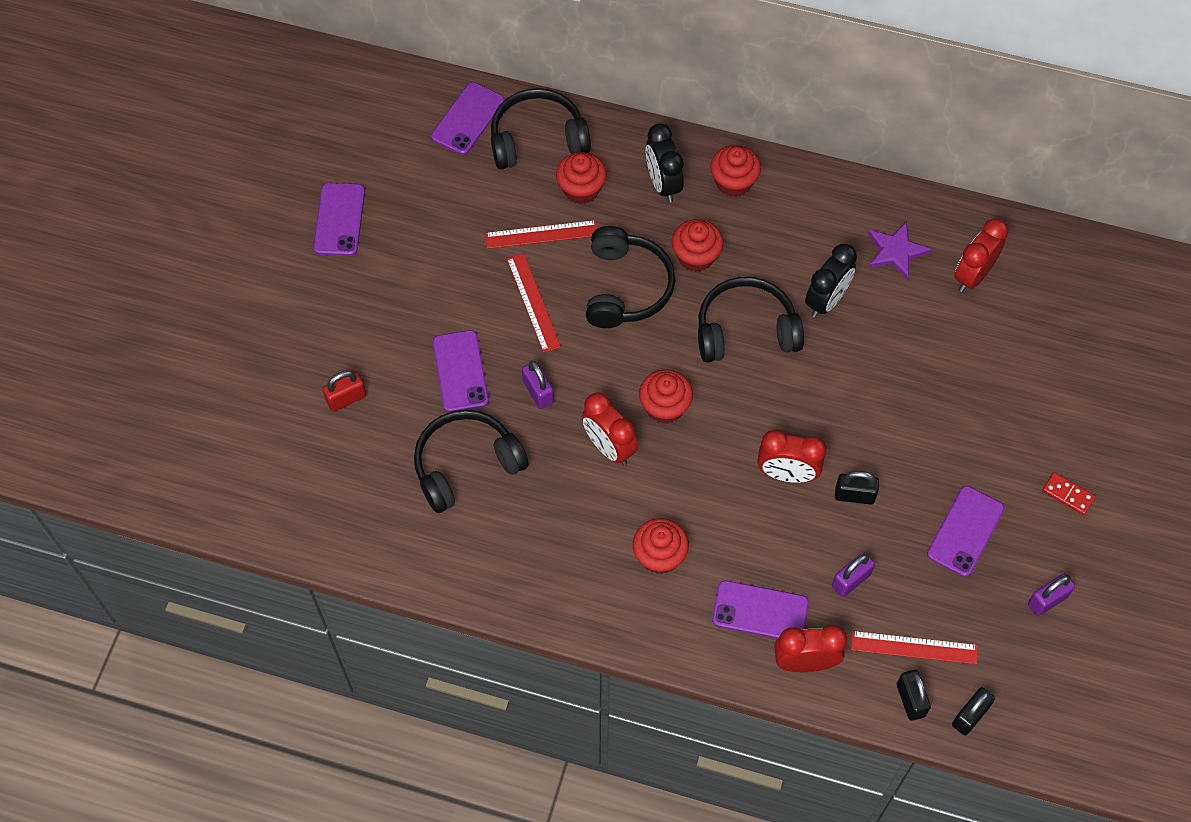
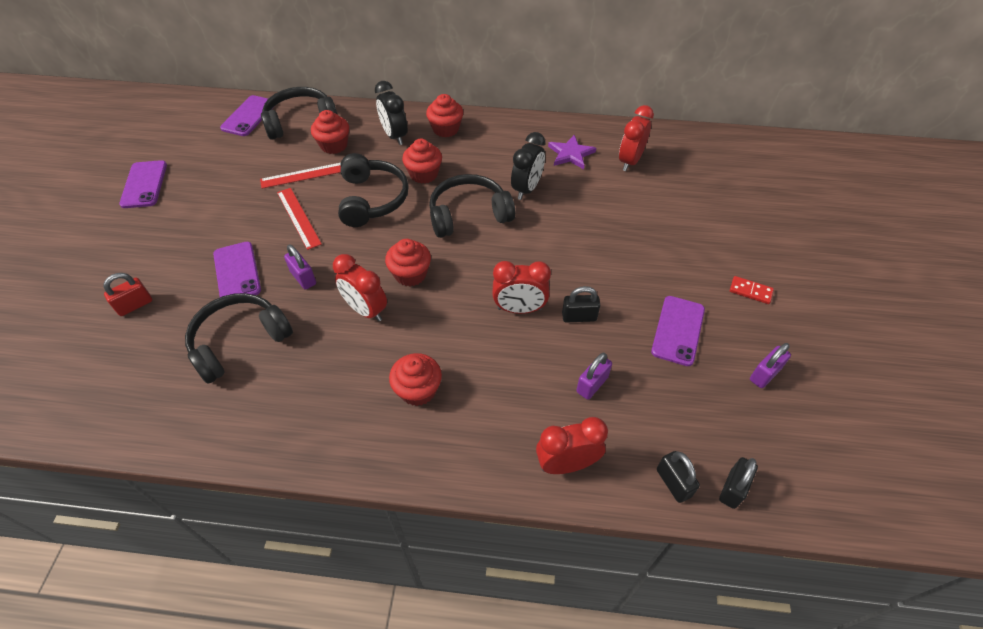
camera: 10 degrees left, 10 degrees down
purple phone [712,580,809,639] -> none
red ruler [851,631,978,664] -> none

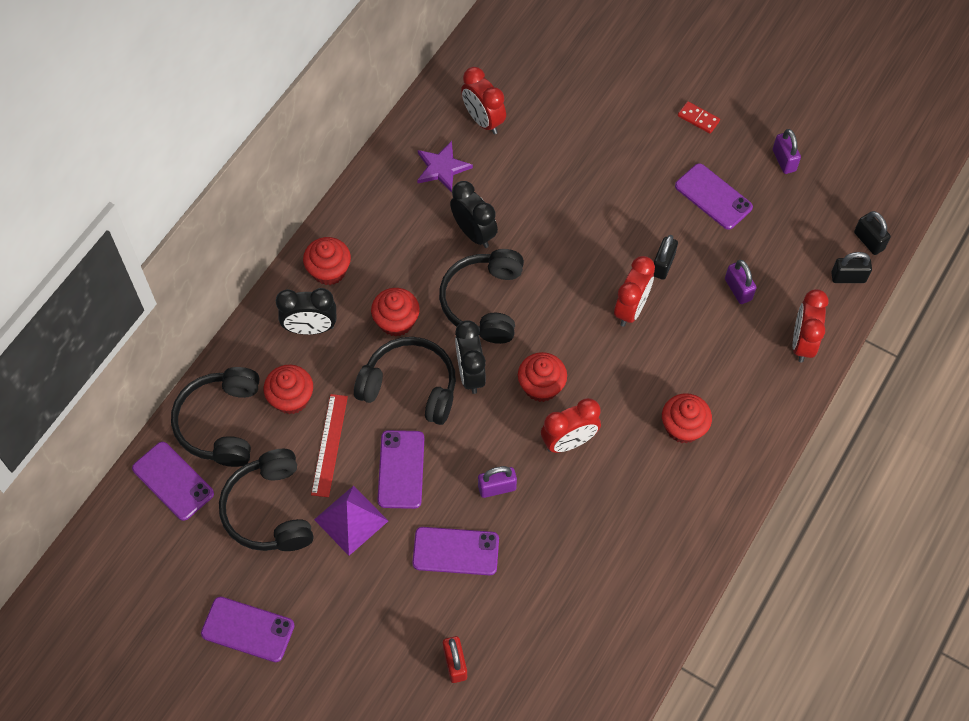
camera: 65 degrees left, 10 degrees up
black headphones [185,293,293,384] -> black headphones moved to [219,449,314,551]
red ruler [277,188,322,250] -> purple phone [377,430,424,509]
red domino [730,276,774,304] -> red domino turned 75 degrees clockwise [678,101,720,134]
none -> purple pyramid [314,485,388,556]
none -> black clock [455,320,486,394]

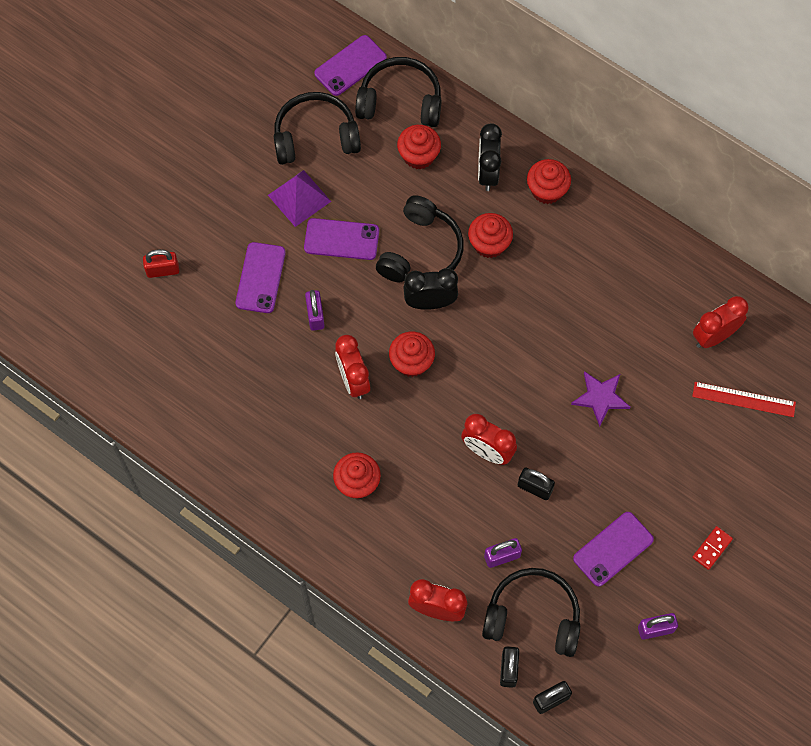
camera: 95 degrees right, 5 degrees up
purple phone [201,597,295,662] -> none
red ruler [311,394,348,497] -> red ruler moved to [692,382,796,417]
purple star [417,141,473,193] -> purple star moved to [571,371,630,426]
black headphones [439,249,524,344] -> black headphones moved to [482,568,581,657]
black clock [450,181,498,248] -> none

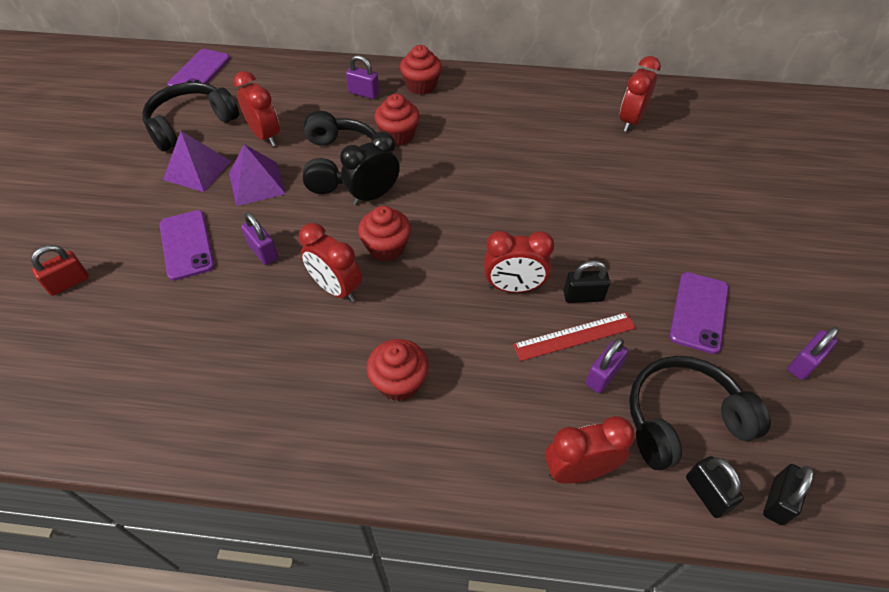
camera: 30 degrees left, 15 degrees down
purple phone [304,218,379,260] -> purple pyramid [229,144,286,206]
black headphones [355,57,442,127] -> none
red cupcake [397,125,441,169] -> none
black clock [478,123,502,191] -> purple padlock [346,55,379,99]
purple star [571,371,630,426] -> none
red ruler [692,382,796,417] -> red ruler moved to [513,312,636,361]
red domino [692,526,733,570] -> none
none -> red clock [233,71,280,146]

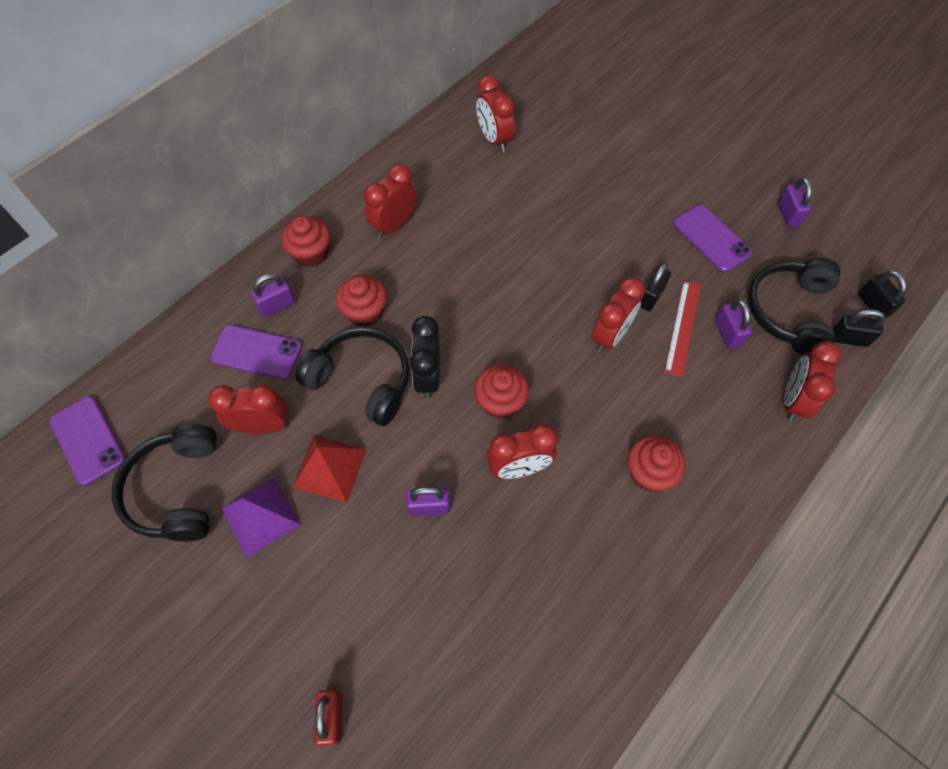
camera: 55 degrees left, 10 degrees up
purple phone [160,210,215,281] -> purple phone moved to [210,325,302,380]
purple pyramid [229,144,286,206] -> red pyramid [292,436,366,503]
none -> red clock [364,164,417,238]

